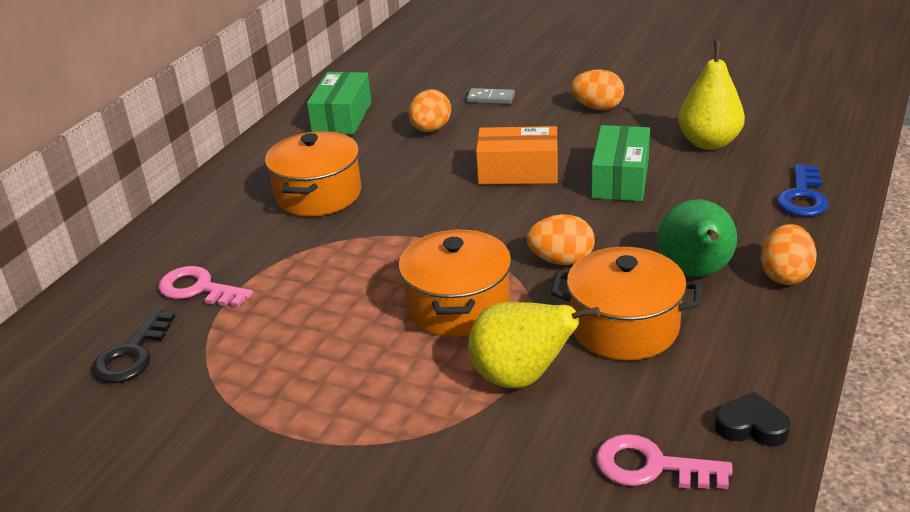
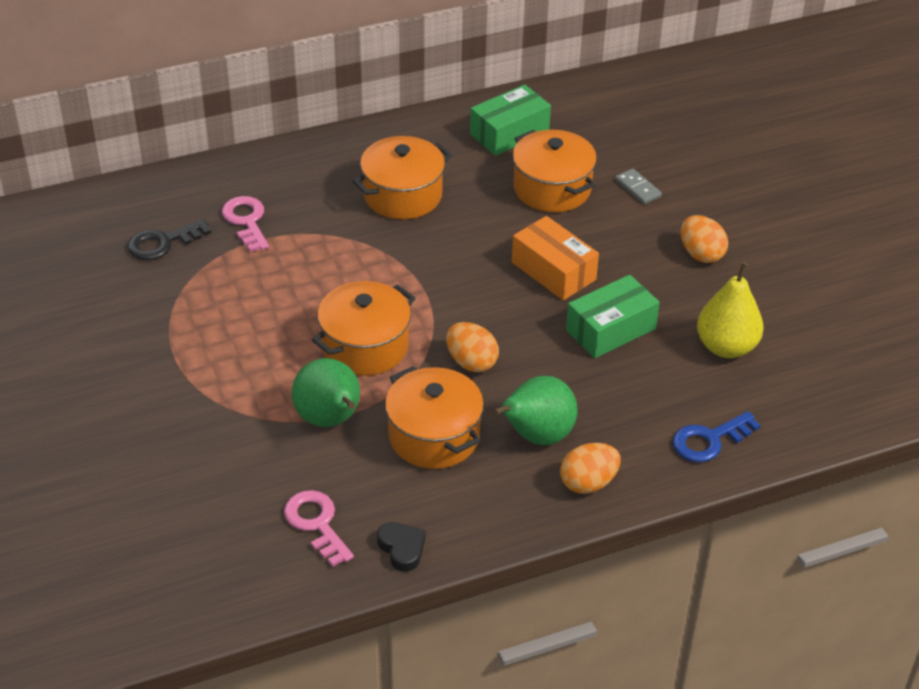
camera: 40 degrees right, 10 degrees up
orange egg [408,89,451,132] -> orange pot [512,130,597,212]
yellow pear [468,302,600,388] -> green pear [292,358,360,427]

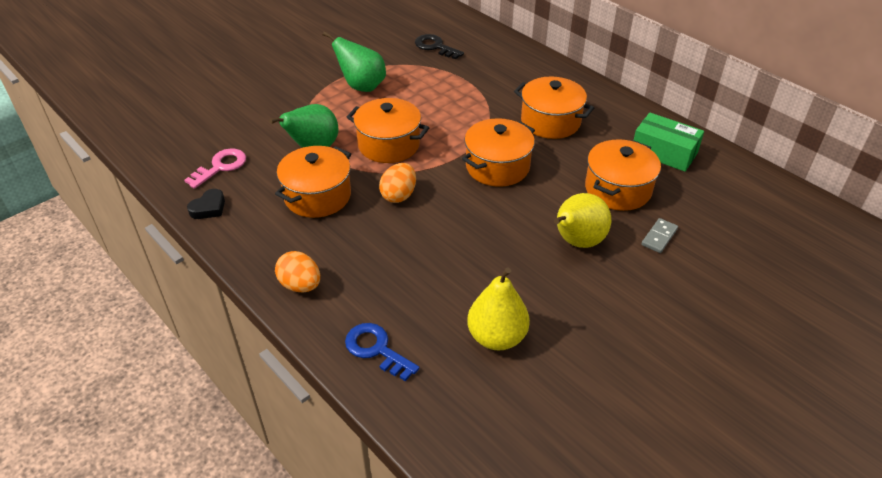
camera: 70 degrees right, 0 degrees up
pink key [222,196,269,252] -> none
green pear [493,376,577,445] -> green pear moved to [323,31,386,92]
orange box [512,216,599,300] -> none
green box [566,275,660,358] -> none
orange egg [681,215,728,263] -> none
none -> orange pot [462,118,535,187]
none -> yellow pear [554,193,611,248]

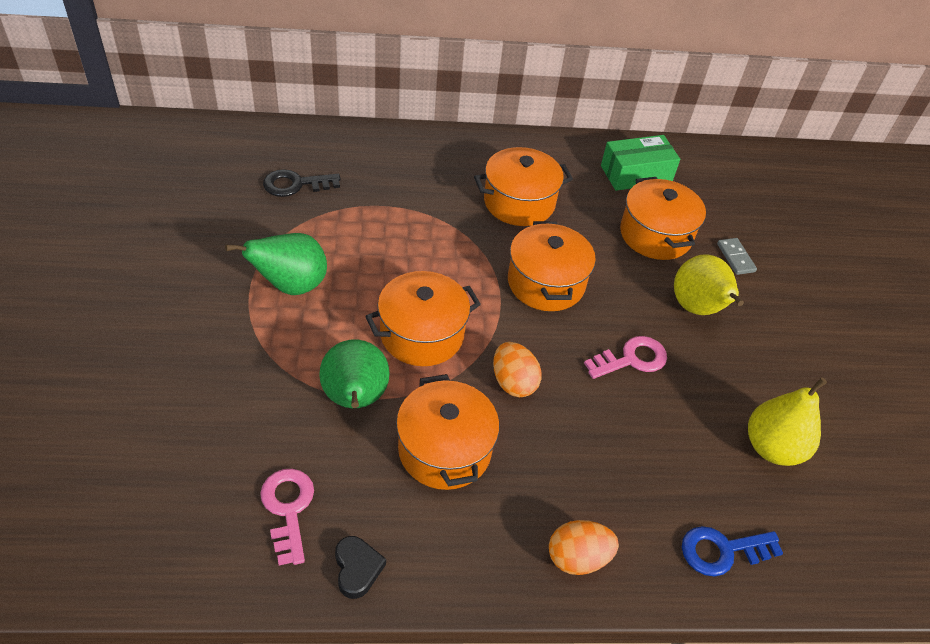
camera: 55 degrees left, 5 degrees up
none -> pink key [584,336,667,379]

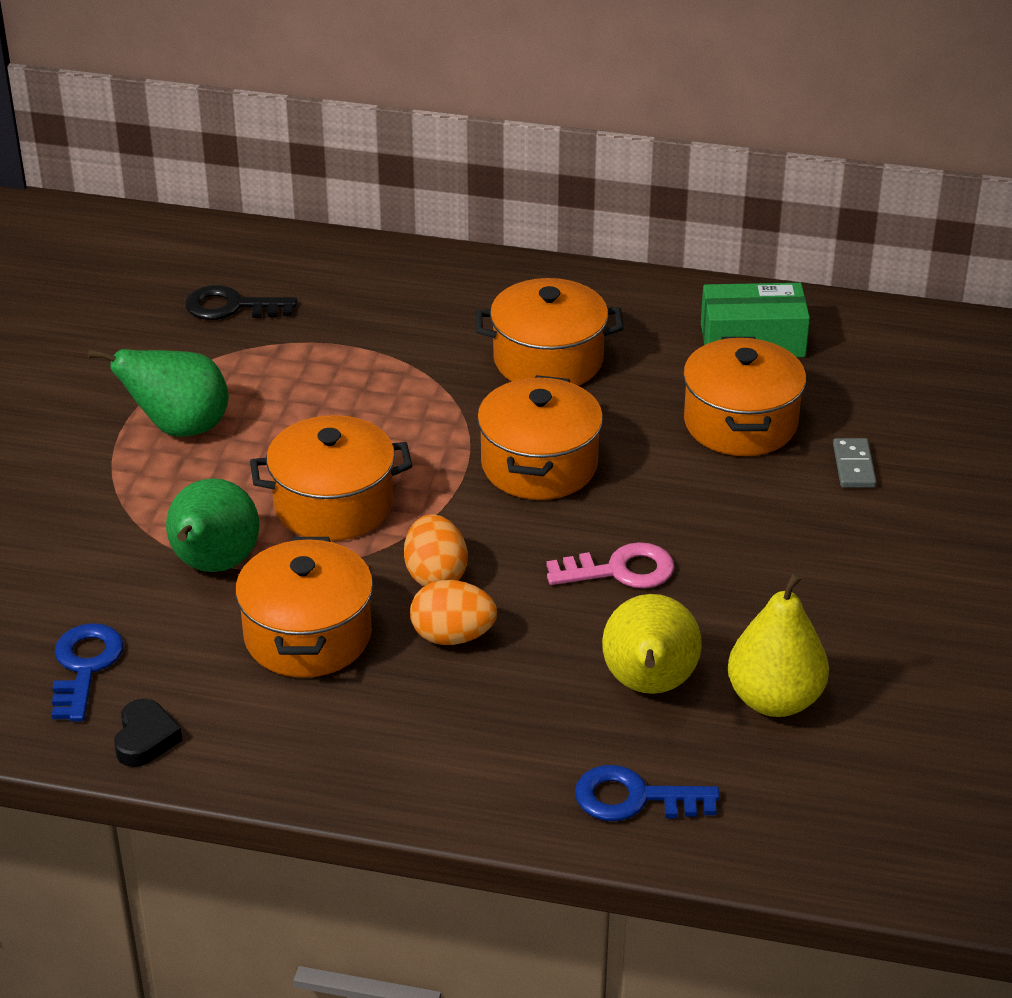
camera: 20 degrees right, 10 degrees down
pink key [260,469,314,566] -> blue key [52,623,124,722]
orange egg [549,520,619,575] -> orange egg moved to [410,580,497,645]
yellow pear [674,254,744,315] -> yellow pear moved to [602,594,702,694]

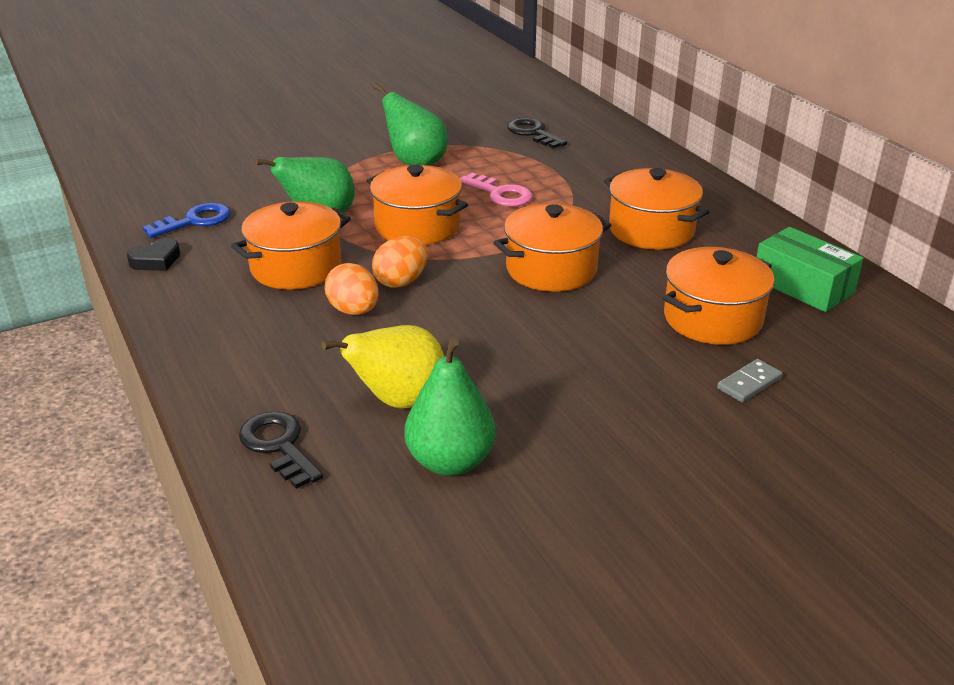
camera: 50 degrees right, 5 degrees down
pink key [546,542,674,588] -> pink key moved to [460,172,532,207]
blue key [575,765,720,821] -> black key [239,411,323,489]
yellow pear [728,572,829,717] -> green pear [404,338,495,476]

